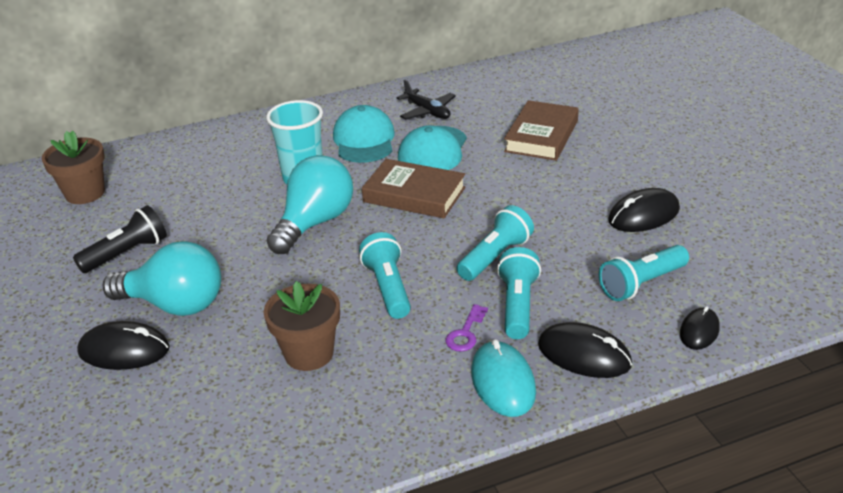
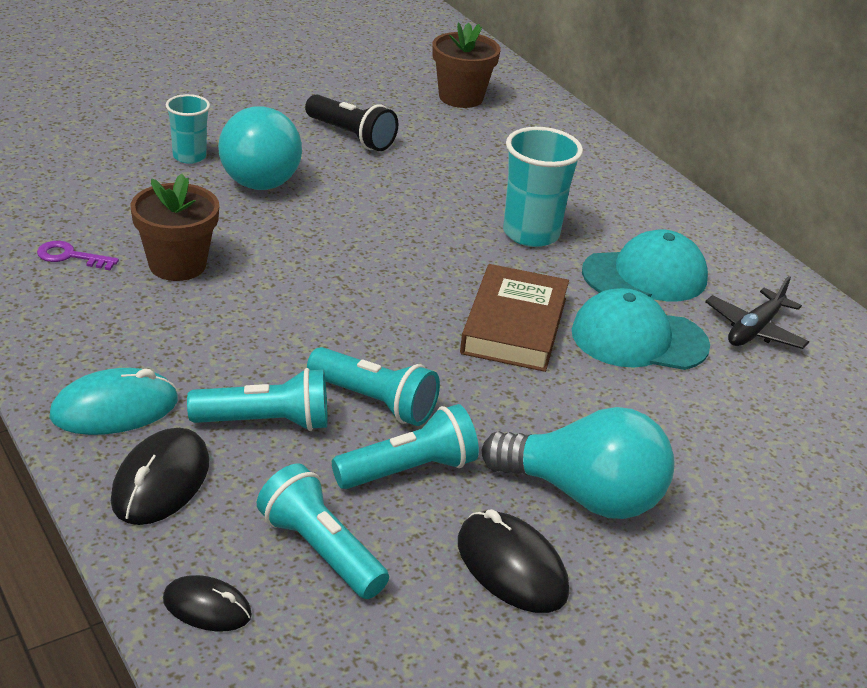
camera: 75 degrees right, 0 degrees up
black mouse [77,321,170,370] -> turquoise cup [166,94,210,164]
turquoise light bulb [267,155,353,254] -> turquoise light bulb moved to [482,407,674,519]
turquoise flashlight [359,232,411,319] -> turquoise flashlight moved to [332,404,479,489]
purple key [445,304,488,352] -> purple key moved to [37,241,119,270]
brown book [504,100,579,161] -> none

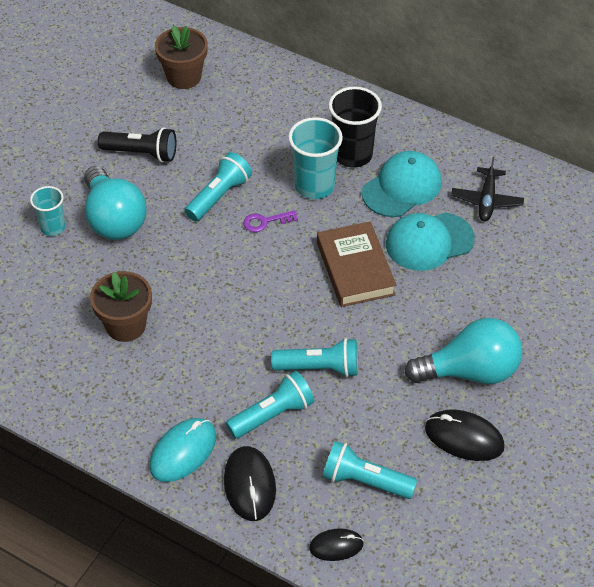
camera: 25 degrees left, 15 degrees up
purple key [37,241,119,270] -> purple key moved to [243,210,298,232]
turquoise flashlight [332,404,479,489] -> turquoise flashlight moved to [185,152,252,221]
none -> black cup [328,87,382,168]

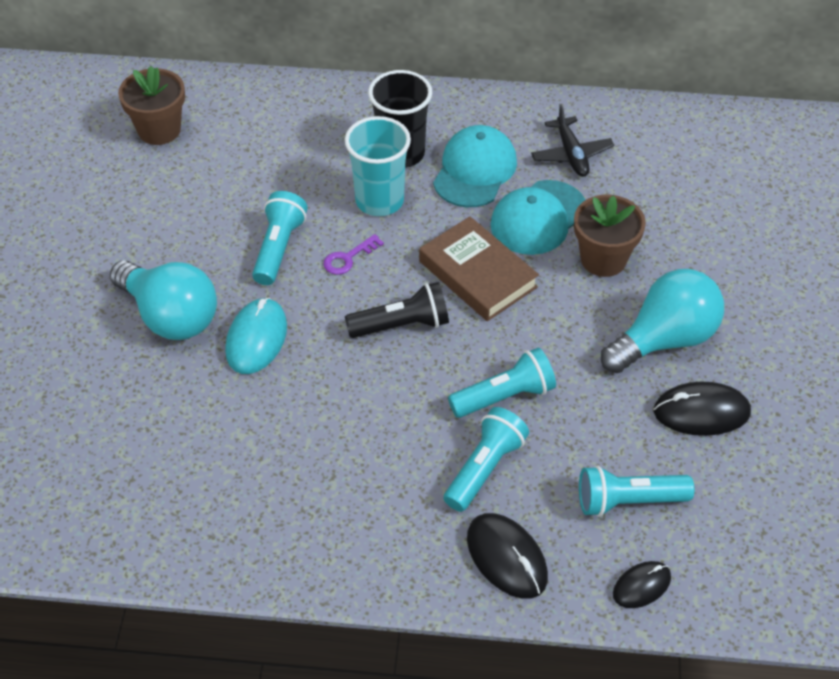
camera: 25 degrees left, 0 degrees up
turquoise cup [30,186,65,236] -> none
brown flower pot [90,271,152,342] -> brown flower pot moved to [574,195,646,277]
black flashlight [98,127,176,162] -> black flashlight moved to [345,282,449,338]
turquoise mouse [149,418,216,482] -> turquoise mouse moved to [225,298,287,374]

